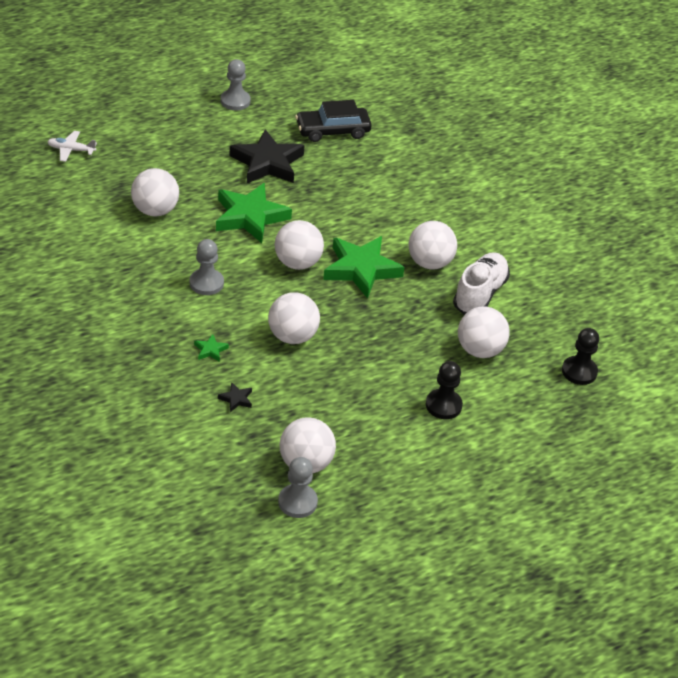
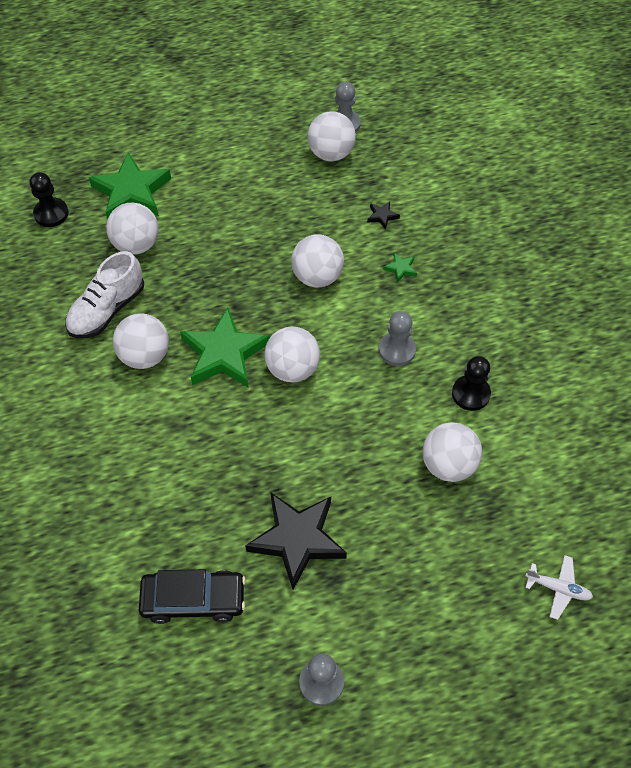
camera: 165 degrees left, 15 degrees up
green star [216,183,292,243] -> green star moved to [89,153,171,220]
black pawn [426,361,463,419] -> black pawn moved to [452,356,491,411]

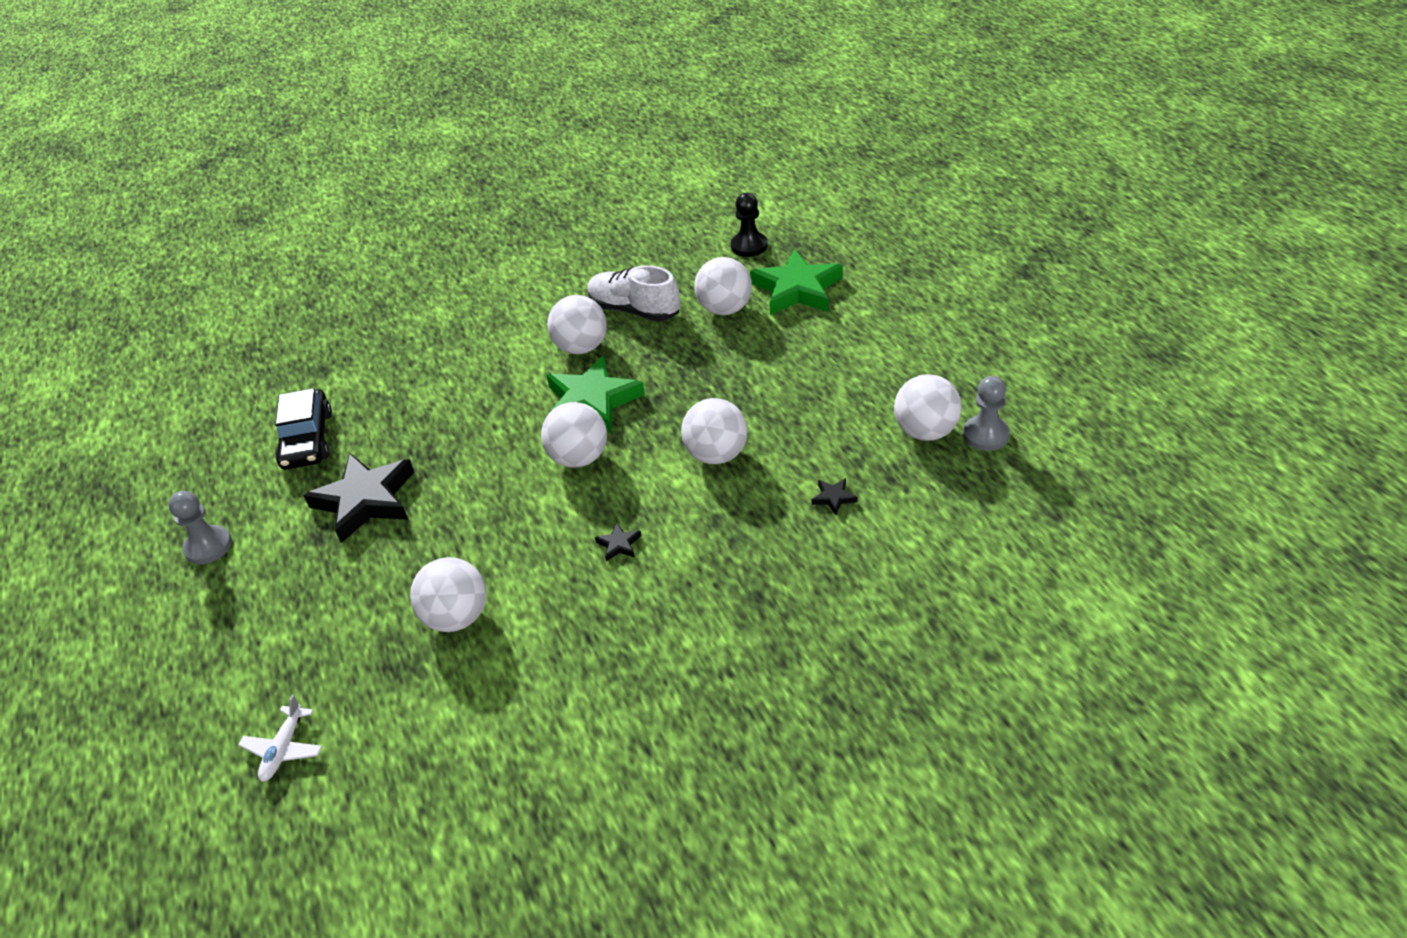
camera: 85 degrees right, 15 degrees down
grey pawn [379,311,416,366] -> black star [595,522,641,561]
green star [383,253,417,283] -> none
black pawn [452,356,491,411] -> none

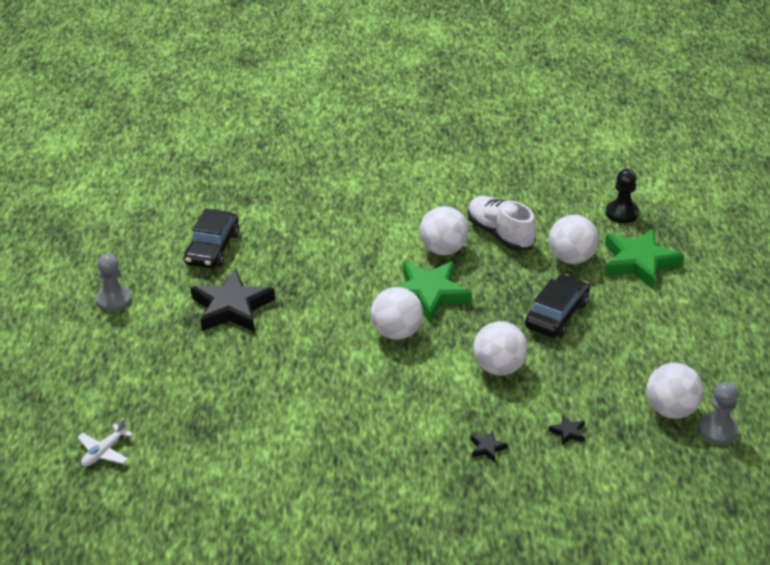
camera: 20 degrees right, 5 degrees down
white ball [410,557,487,632] -> none
black star [595,522,641,561] -> black star moved to [471,431,508,462]
none -> black car [525,274,590,337]

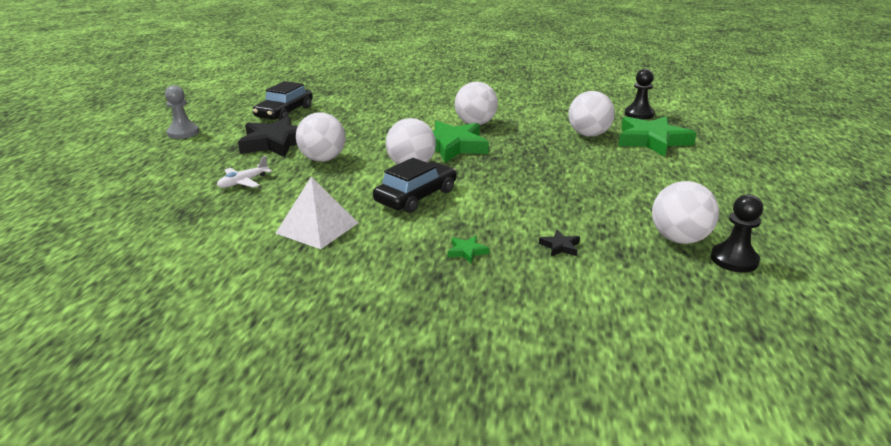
camera: 10 degrees right, 10 degrees down
white plane [77,418,133,467] -> white plane moved to [217,156,272,188]
white shoe [467,196,536,251] -> none
black star [471,431,508,462] -> green star [448,236,489,263]
white ball [473,321,528,376] -> white ball moved to [296,112,346,162]
black car [525,274,590,337] -> black car moved to [373,158,457,213]
grey pawn [698,382,738,445] -> black pawn [711,194,763,273]
none -> white pyramid [275,177,358,249]

